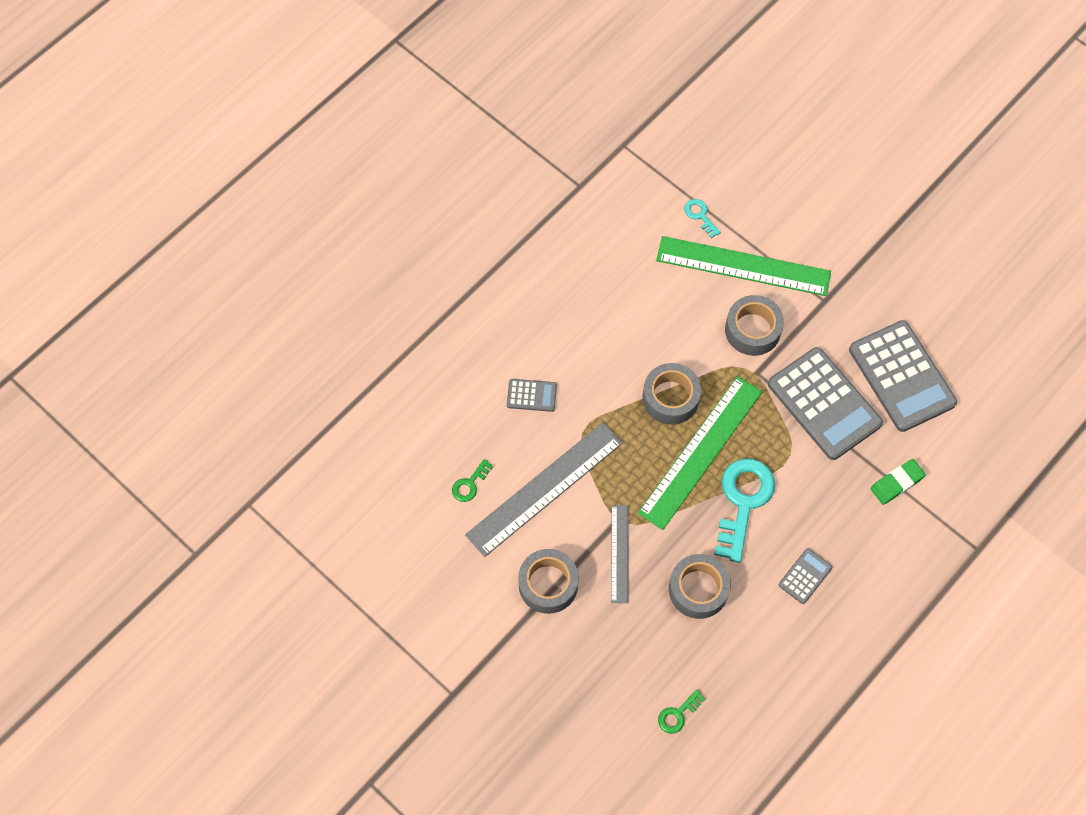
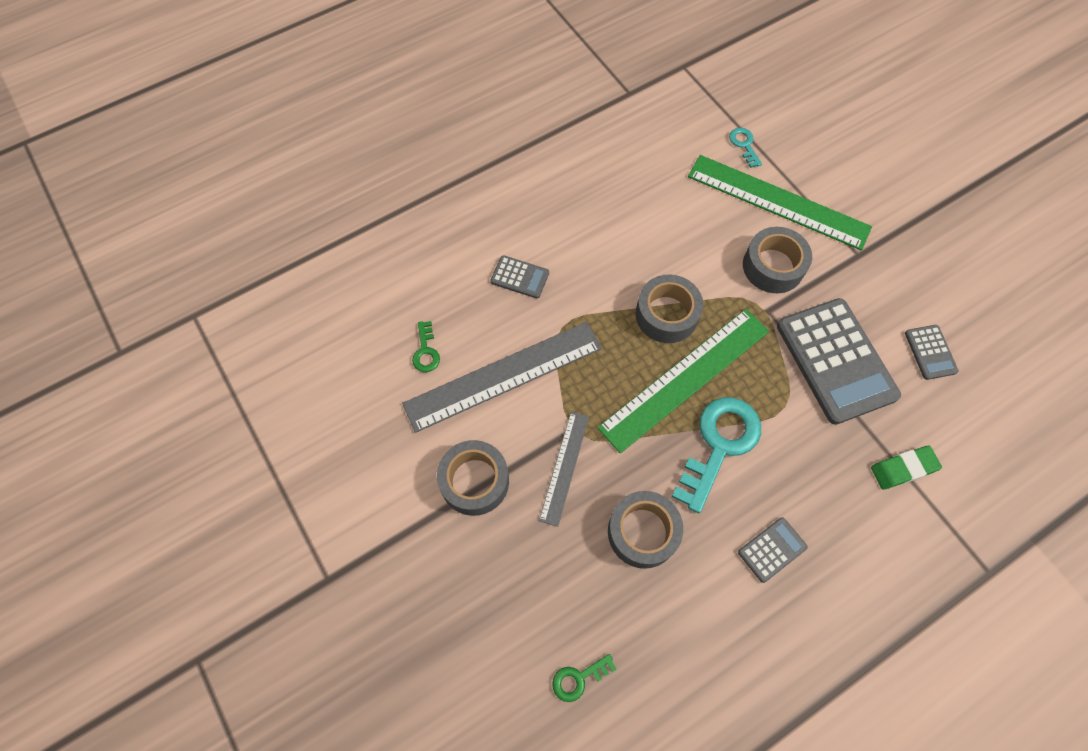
camera: 15 degrees right, 0 degrees up
green key [452,459,493,502] -> green key turned 60 degrees counterclockwise [412,321,440,372]
grey calculator [849,320,957,432] -> grey calculator [905,325,959,380], size x0.46

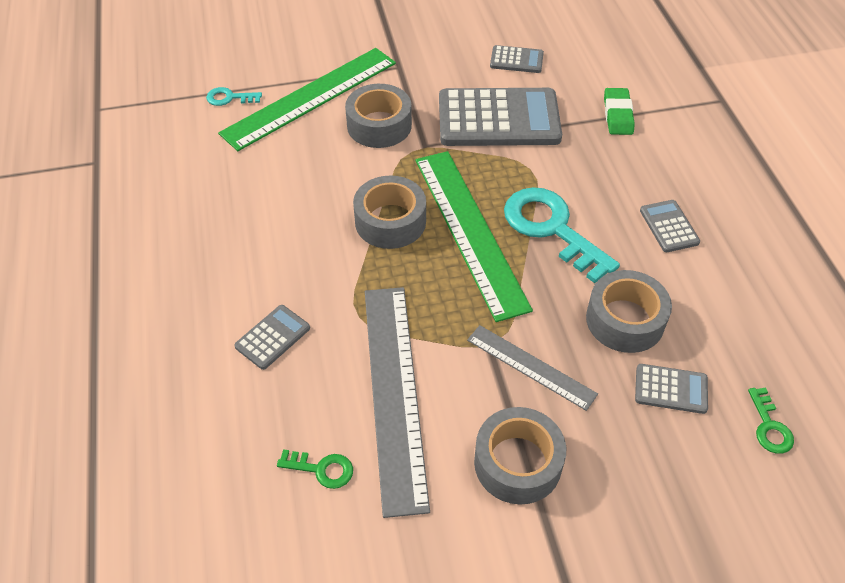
camera: 70 degrees left, 15 degrees down
none -> grey calculator [635,364,708,414]

